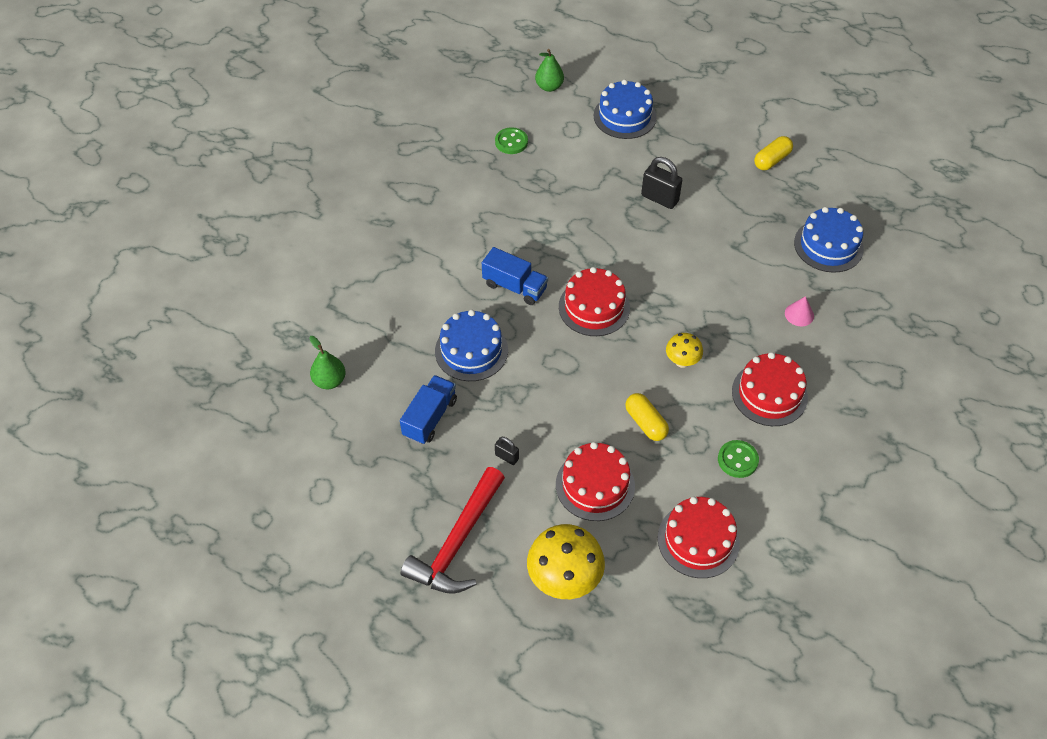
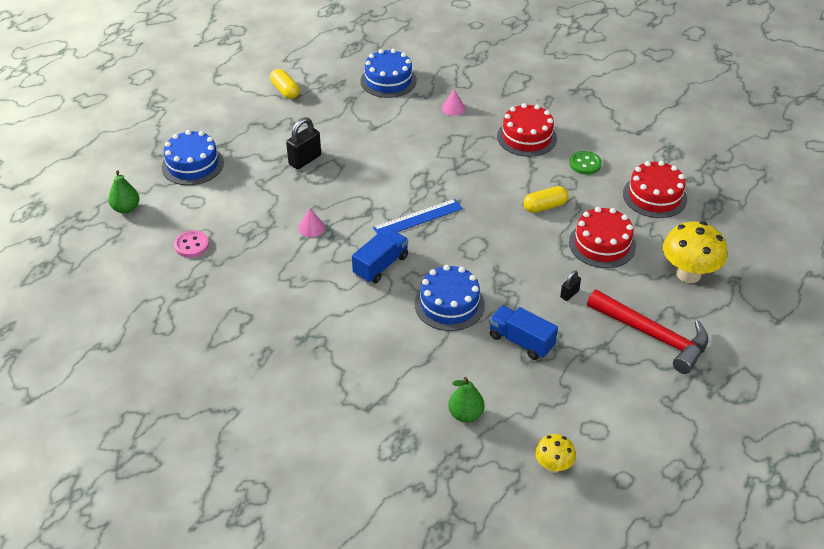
camera: 80 degrees left, 10 degrees down
green button [495,127,528,154] -> pink button [174,230,209,258]
red cake [559,267,630,336] -> blue ruler [373,199,463,235]
yellow mushroom [666,333,703,368] -> yellow mushroom moved to [535,434,576,473]
none -> pink cone [298,208,325,237]

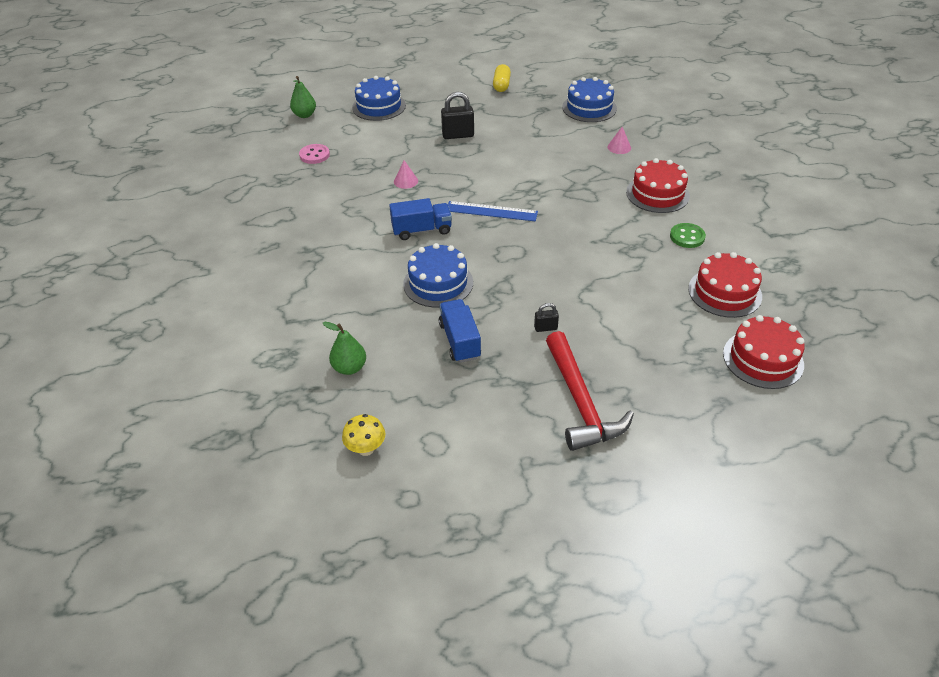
camera: 40 degrees right, 0 degrees up
yellow capsule [523,186,568,213] -> none
red cake [569,207,636,268] -> red cake moved to [723,315,805,389]
yellow mushroom [663,221,727,283] -> none

